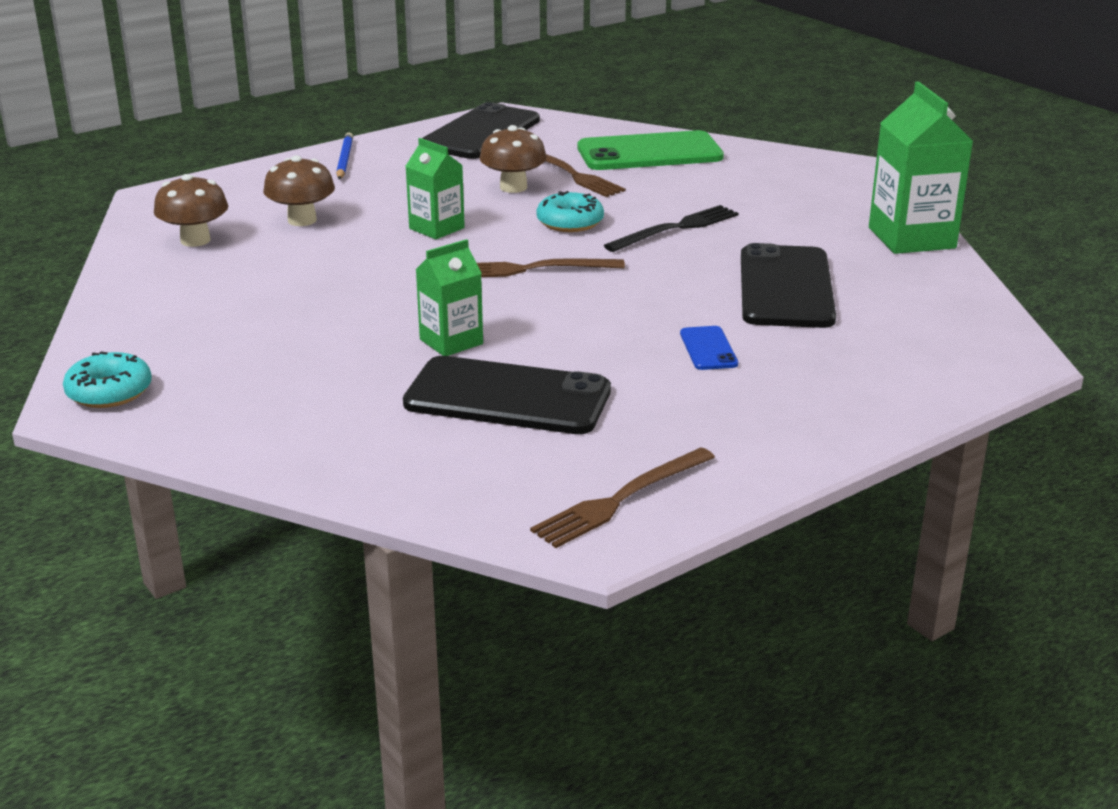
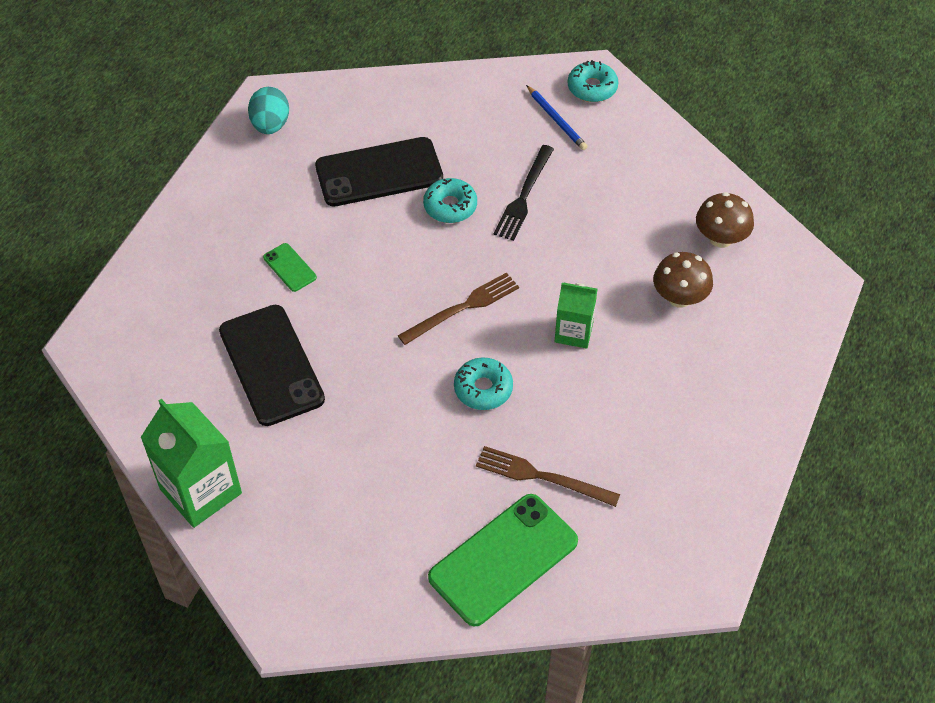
camera: 150 degrees right, 25 degrees up
blue pencil [336,133,353,180] -> blue pencil moved to [526,85,587,150]
green carton [416,239,483,356] -> turquoise donut [423,178,477,223]
black phone [422,102,540,159] -> none
brown mushroom [480,125,547,193] -> none
brown fork [530,447,715,548] -> turquoise egg [248,87,289,134]
black fork [604,205,739,252] -> black fork moved to [493,145,554,241]
blue phone [680,326,738,370] -> green phone [263,243,317,292]

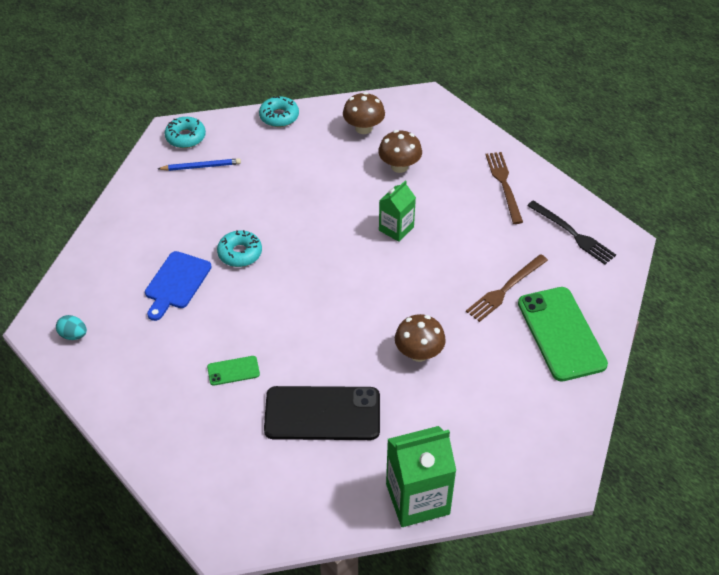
camera: 65 degrees left, 5 degrees down
turquoise egg [248,87,289,134] -> turquoise egg [56,315,87,340], size x0.65
black phone [315,137,443,206] -> blue cutting board [145,251,212,321]
brown fork [398,272,519,345] -> brown fork moved to [486,152,523,224]
turquoise donut [454,358,513,410] -> turquoise donut moved to [259,96,299,127]
black fork [493,145,554,241] -> black fork moved to [527,200,616,265]
none -> brown mushroom [395,314,446,362]

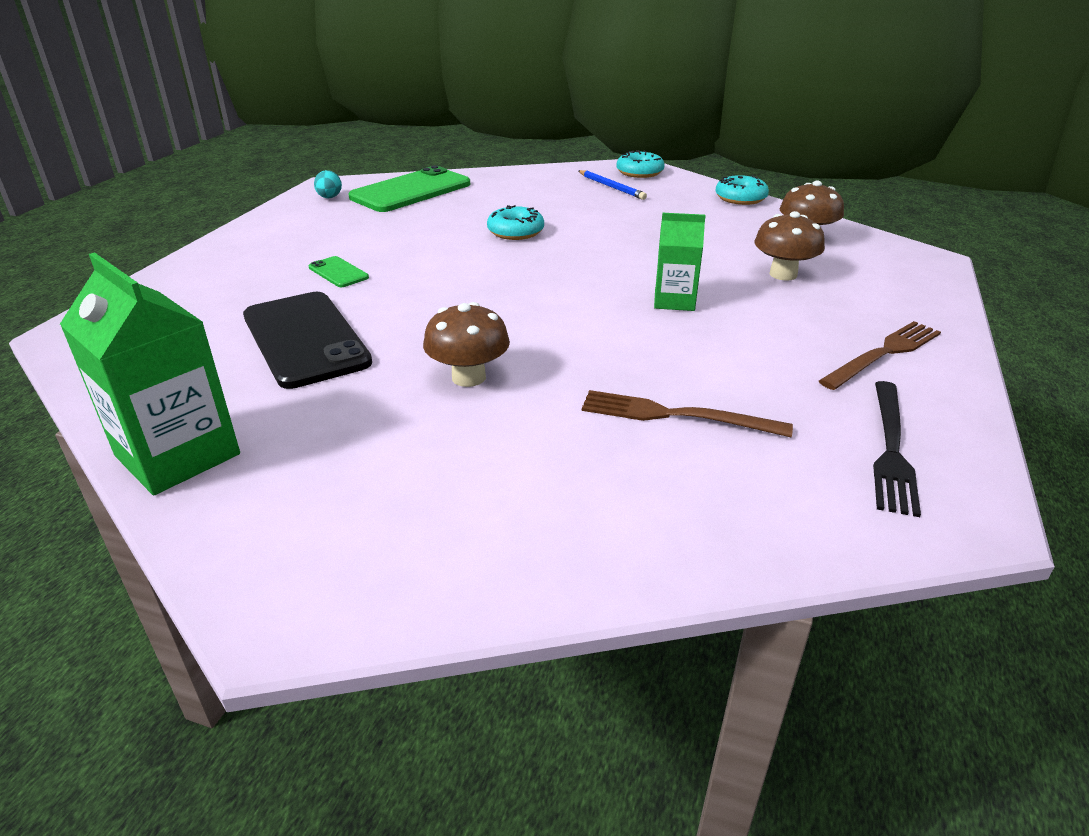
camera: 60 degrees right, 15 degrees down
blue cutting board [145,251,212,321] -> none
green phone [518,287,608,381] -> green phone moved to [348,166,470,212]

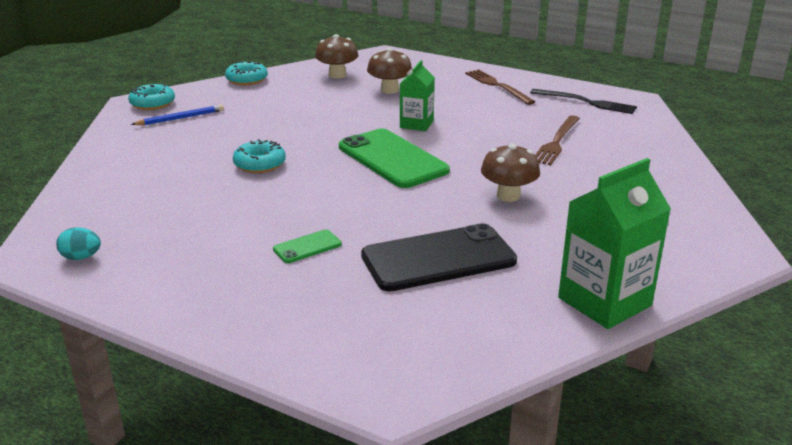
camera: 80 degrees left, 5 degrees down
green phone [348,166,470,212] -> green phone moved to [339,129,450,188]

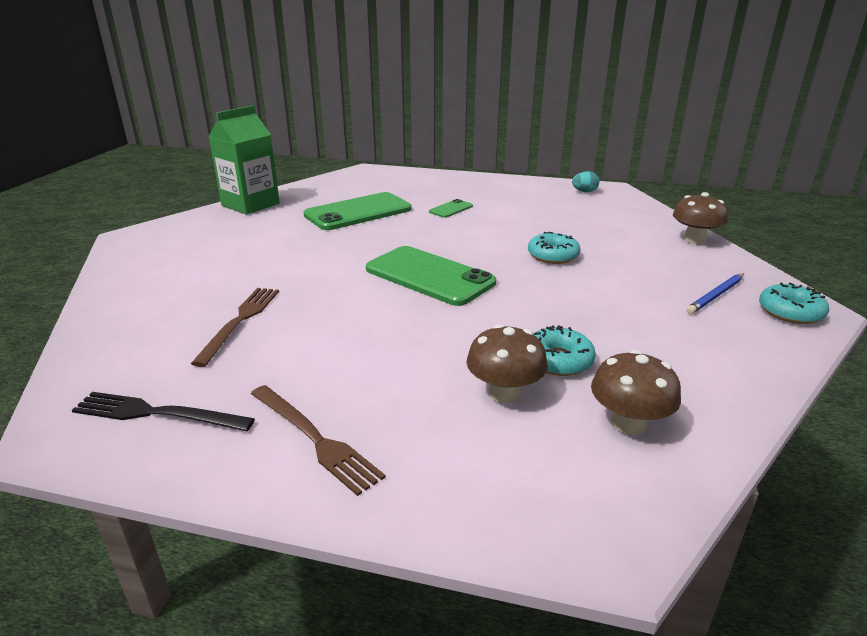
camera: 165 degrees right, 0 degrees up
turquoise donut [225,61,268,85] -> turquoise donut moved to [533,325,596,376]
black phone [361,223,517,291] -> green phone [303,192,412,230]
green carton [400,60,435,131] -> none
brown mushroom [481,144,540,202] -> brown mushroom moved to [673,192,728,244]

